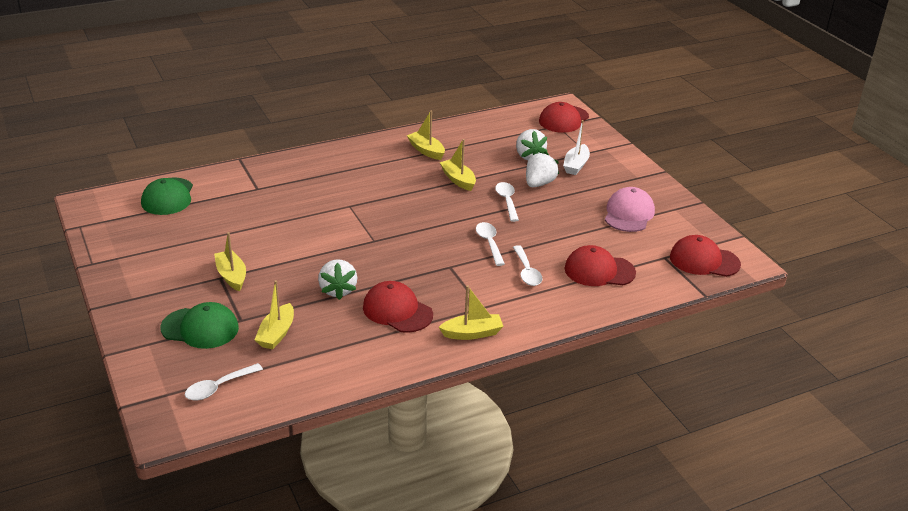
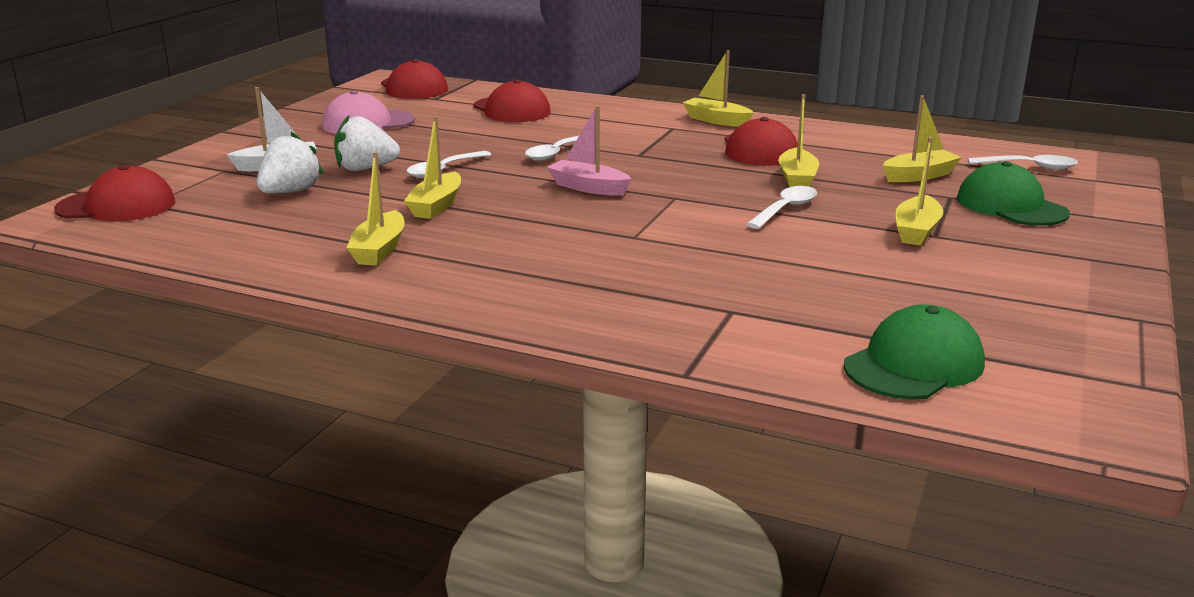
camera: 130 degrees left, 10 degrees down
white strawberry [318,259,357,300] -> yellow boat [778,94,819,187]
white spoon [513,245,543,286] -> white spoon moved to [746,186,817,229]
none -> pink boat [547,106,632,196]

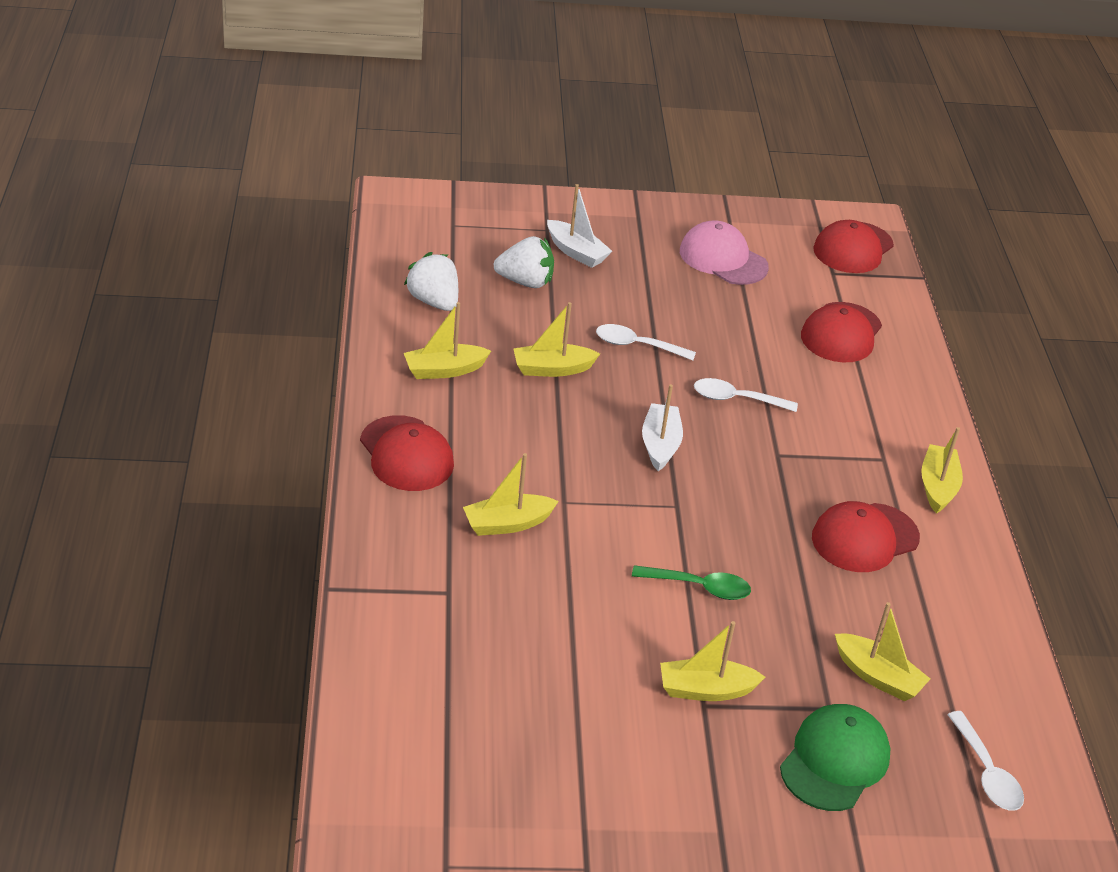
camera: 60 degrees right, 15 degrees up
red cap [54,165,176,221] -> red cap moved to [360,415,454,491]
white strawberry [334,115,400,171] -> white strawberry moved to [404,252,458,311]
pink boat [547,106,632,196] -> white boat [642,384,683,471]
white spoon [746,186,817,229] -> green spoon [632,565,751,600]
yellow boat [778,94,819,187] -> yellow boat moved to [463,453,559,536]
green cap [844,304,985,400] -> none

